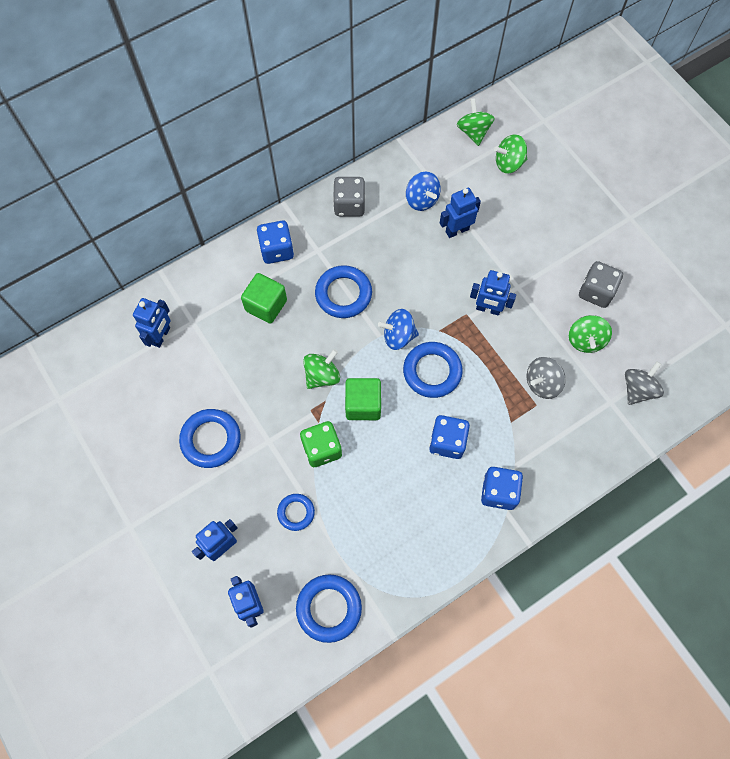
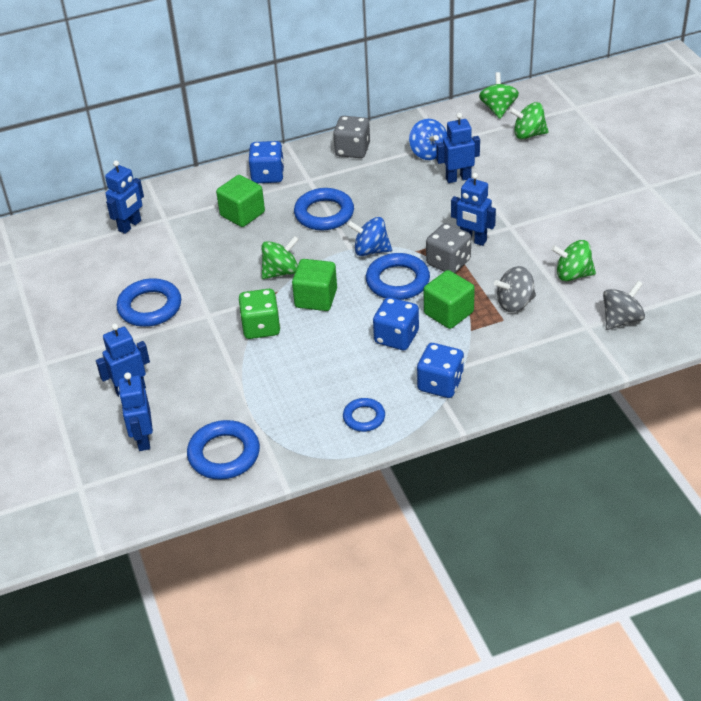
camera: 15 degrees right, 25 degrees down
blue ring [277,494,315,531] -> blue ring moved to [343,398,385,432]
green spinning top [569,315,612,353] -> green spinning top turned 75 degrees clockwise [551,240,596,281]
grey dice [579,261,623,308] -> grey dice moved to [426,223,471,273]
none -> green cube [424,270,475,329]

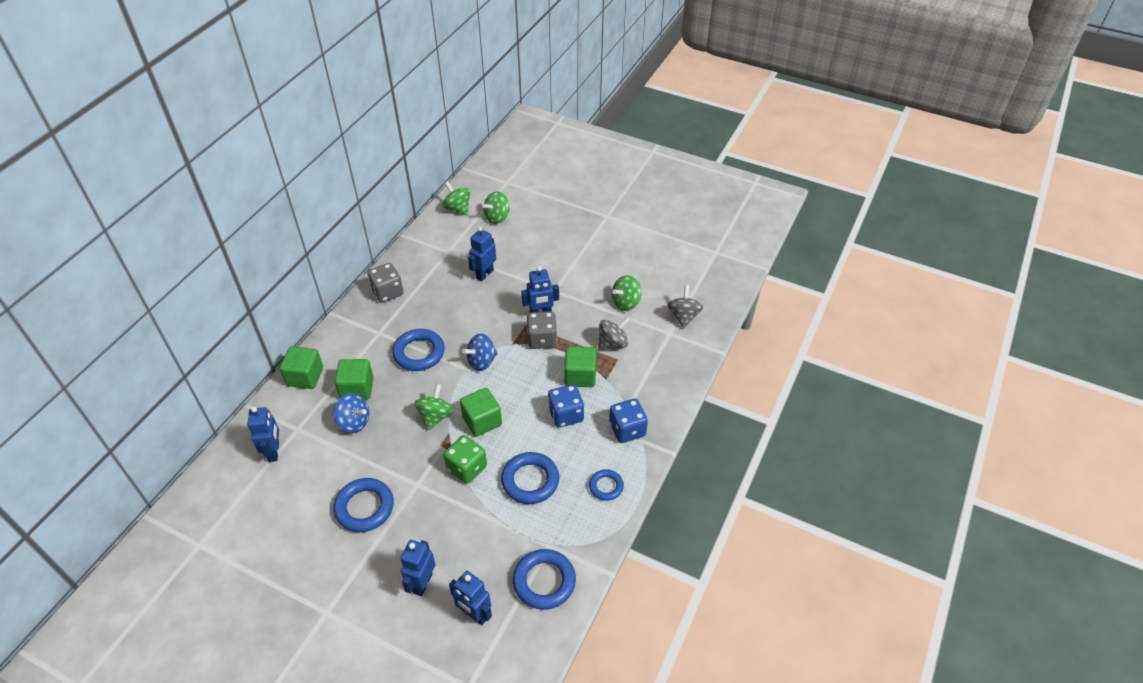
camera: 45 degrees left, 5 degrees up
blue dice [248,141,284,183] -> none
blue ring [366,253,430,300] -> blue ring moved to [501,452,559,504]
blue spinning top [409,119,448,160] -> blue spinning top moved to [334,393,369,433]
grey spinning top [494,266,536,312] -> grey spinning top turned 150 degrees counterclockwise [598,317,630,350]
none -> green cube [280,346,323,389]

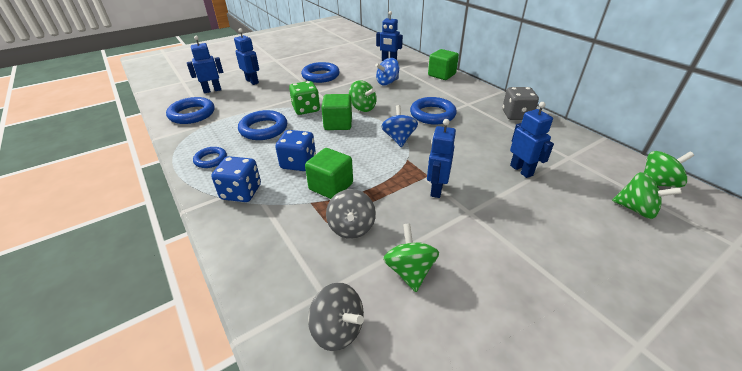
camera: 120 degrees right, 10 degrees down
green cube [335,359,374,400] -> none
green spinning top [482,191,510,224] -> green spinning top turned 135 degrees clockwise [612,172,682,219]
grey dice [527,311,557,349] -> none

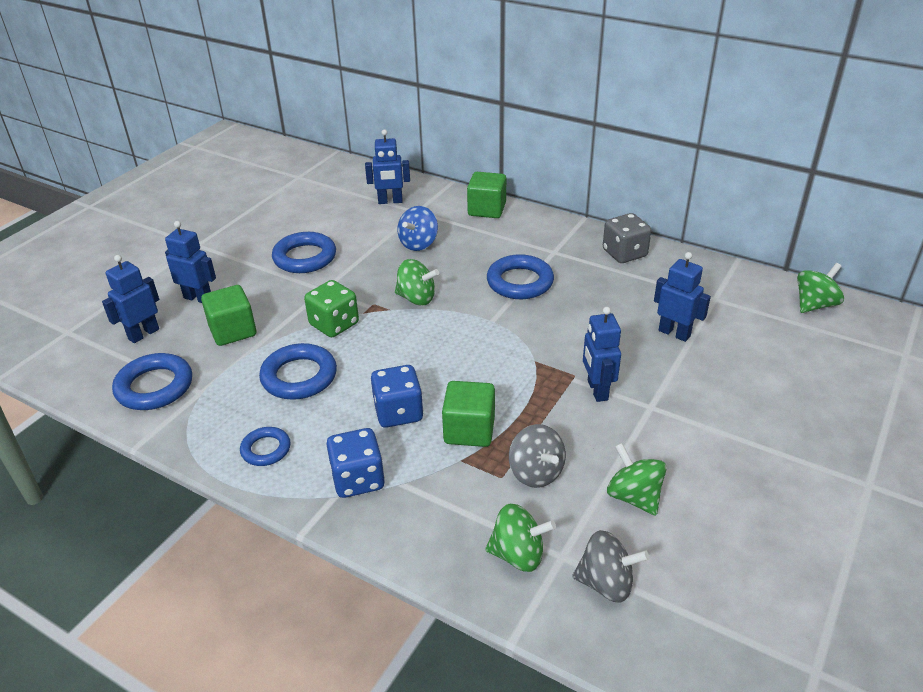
camera: 25 degrees left, 0 degrees up
green cube [321,94,352,130] -> green cube moved to [201,285,256,346]
blue spinning top [381,105,418,147] -> none
green spinning top [612,172,682,219] -> green spinning top moved to [485,504,556,572]

